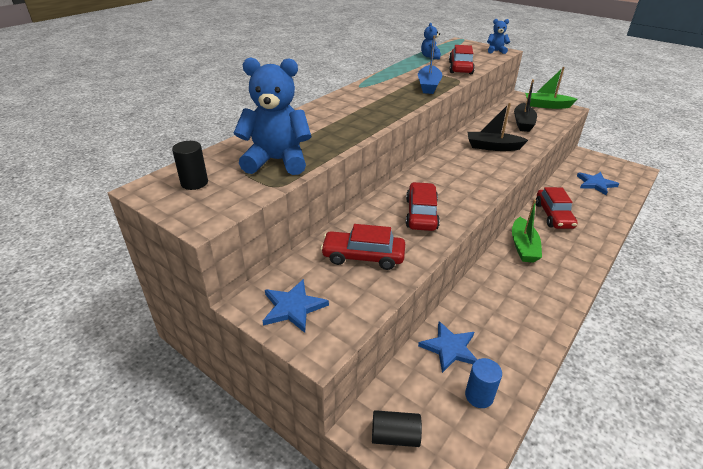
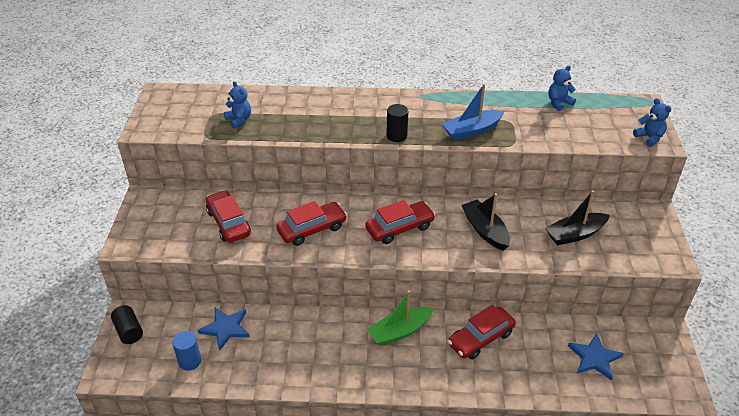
camera: 55 degrees right, 5 degrees up
black cylinder [172,141,208,190] -> black cylinder moved to [387,104,408,142]
blue teddy bear [234,57,311,175] -> blue teddy bear [224,81,251,129], size x0.50
blue star [263,279,329,333] -> none
red car [449,45,475,74] -> red car moved to [365,200,436,244]
green boat [525,67,577,109] -> none

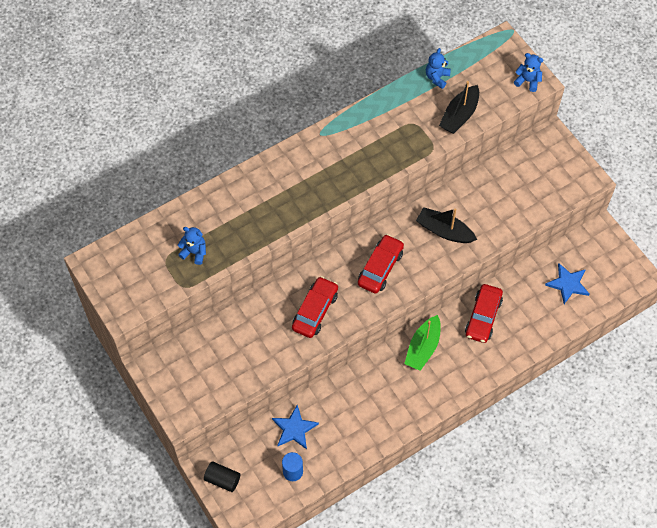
camera: 35 degrees left, 20 degrees up
red car [206,190,251,243] -> none
black cylinder [387,104,408,142] -> none
blue boat [442,84,505,141] -> none
black boat [545,190,610,245] -> black boat moved to [439,81,479,134]

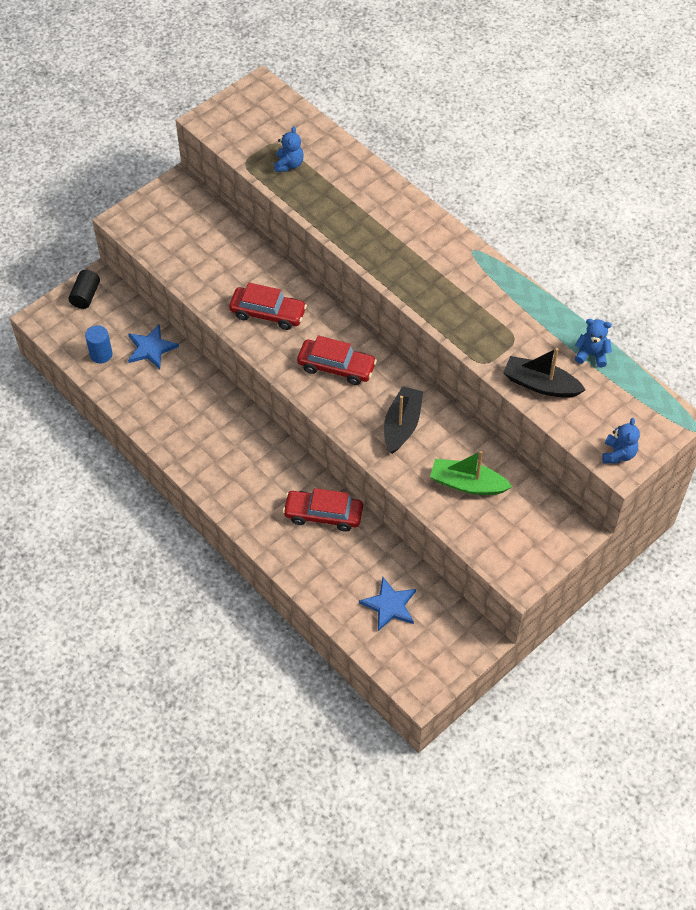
camera: 80 degrees right, 5 degrees down
green boat [404,315,441,371] -> green boat moved to [430,451,512,495]

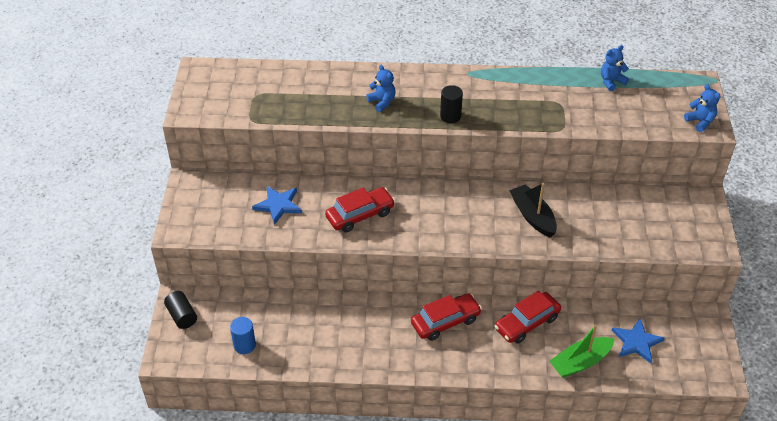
camera: 45 degrees left, 10 degrees down
blue star [128,325,179,369] -> blue star moved to [252,186,302,225]
blue teddy bear [274,126,304,172] -> blue teddy bear moved to [366,65,396,112]
red car [297,335,377,385] -> red car moved to [411,293,482,341]
green boat [430,451,512,495] -> green boat moved to [549,324,614,378]
black boat [503,348,586,398] -> none
none -> black cylinder [440,85,463,123]

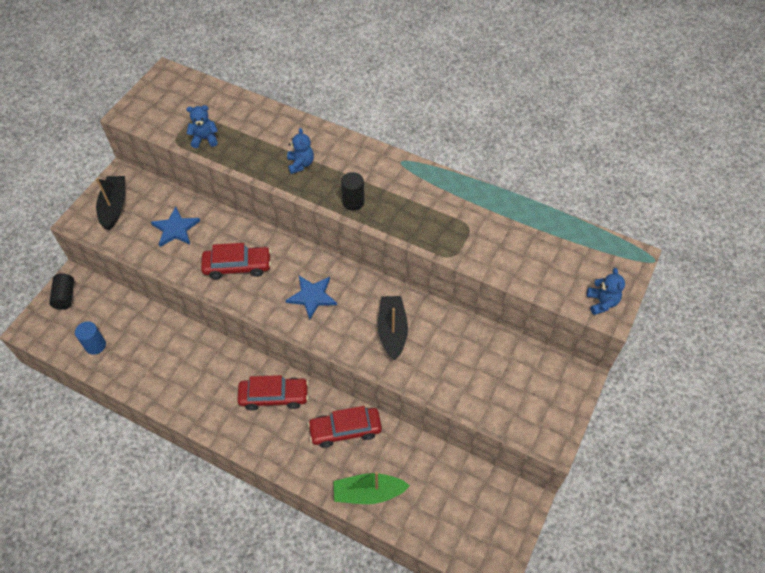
camera: 25 degrees right, 10 degrees up
blue teddy bear [601,45,629,91] -> blue teddy bear moved to [186,105,218,148]
blue star [611,318,665,363] -> blue star moved to [286,276,337,320]
none -> black boat [96,176,125,230]

